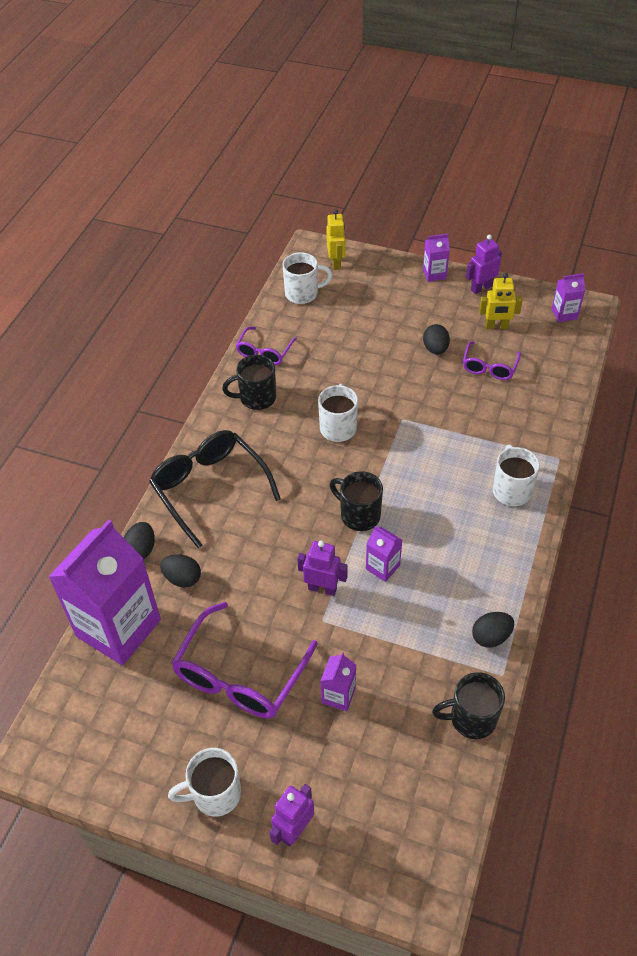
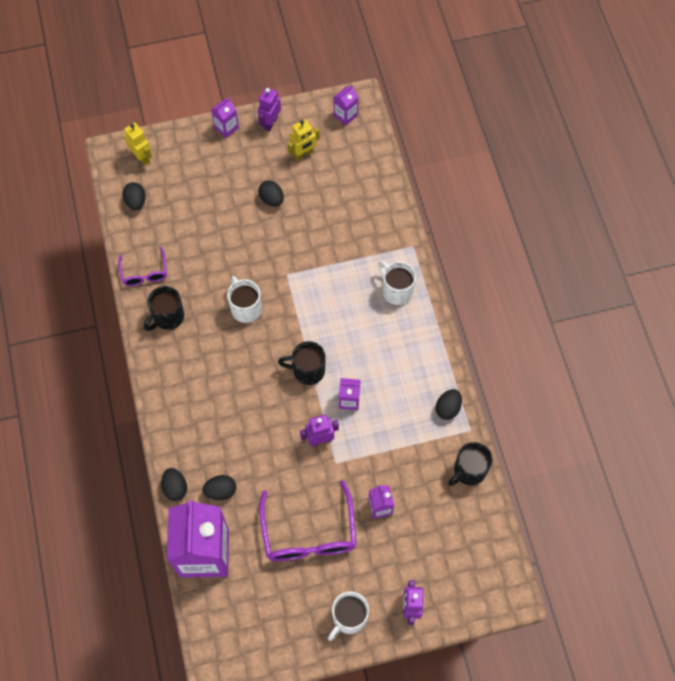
camera: 35 degrees left, 15 degrees up
black glasses [149,430,281,548] -> none
white mug [283,252,332,304] -> black egg [123,182,146,210]
purple glasses [463,342,521,380] -> none

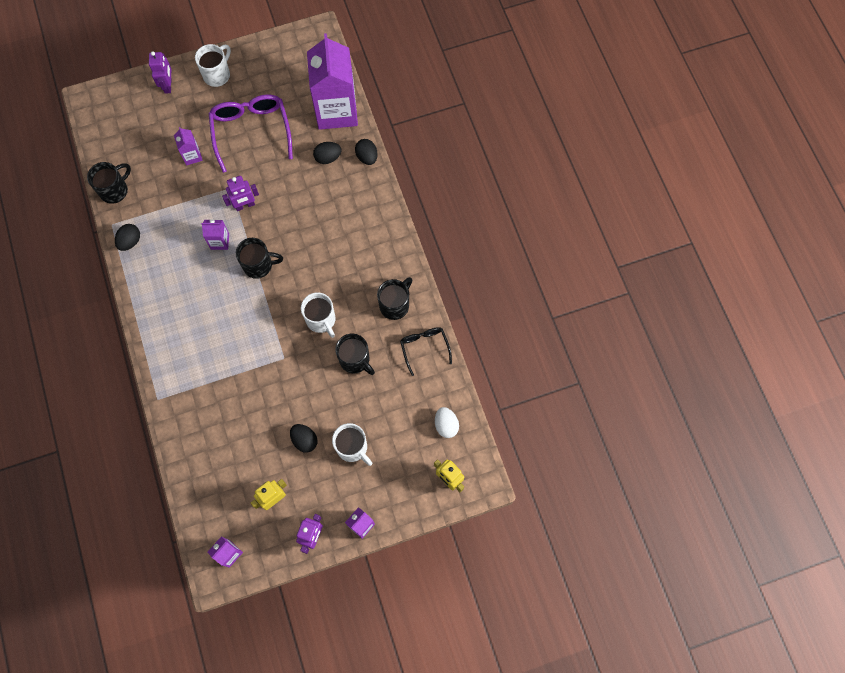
camera: 175 degrees right, 5 degrees up
purple glasses [118,247,167,286] -> black glasses [400,327,452,376]
black egg [123,182,146,210] -> white egg [435,407,459,438]
white mug [378,261,416,305] -> white mug moved to [332,423,372,466]
none -> black mug [335,334,375,375]

